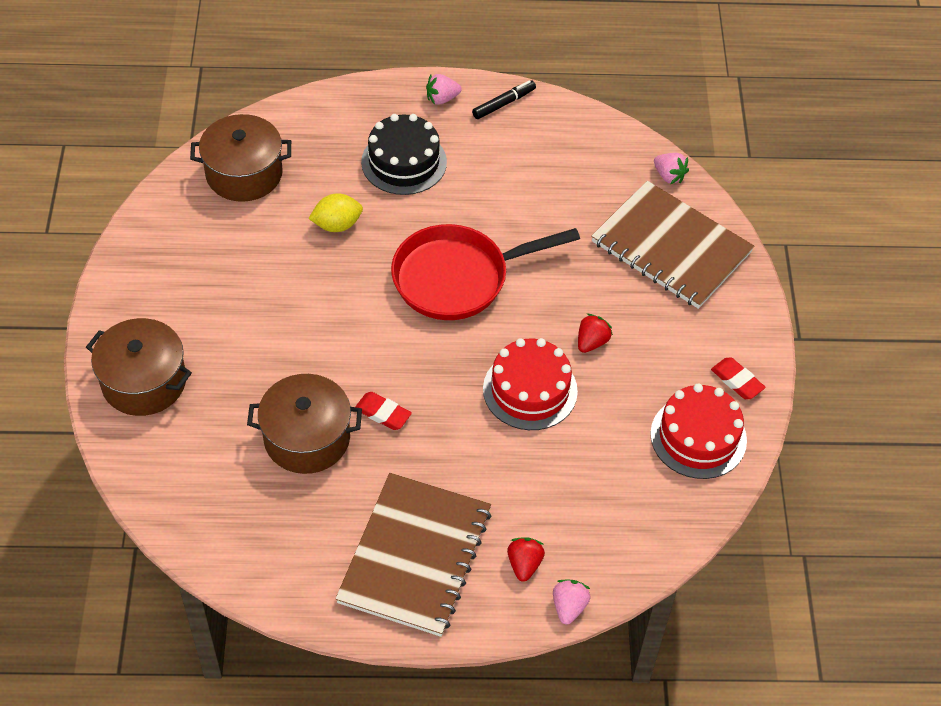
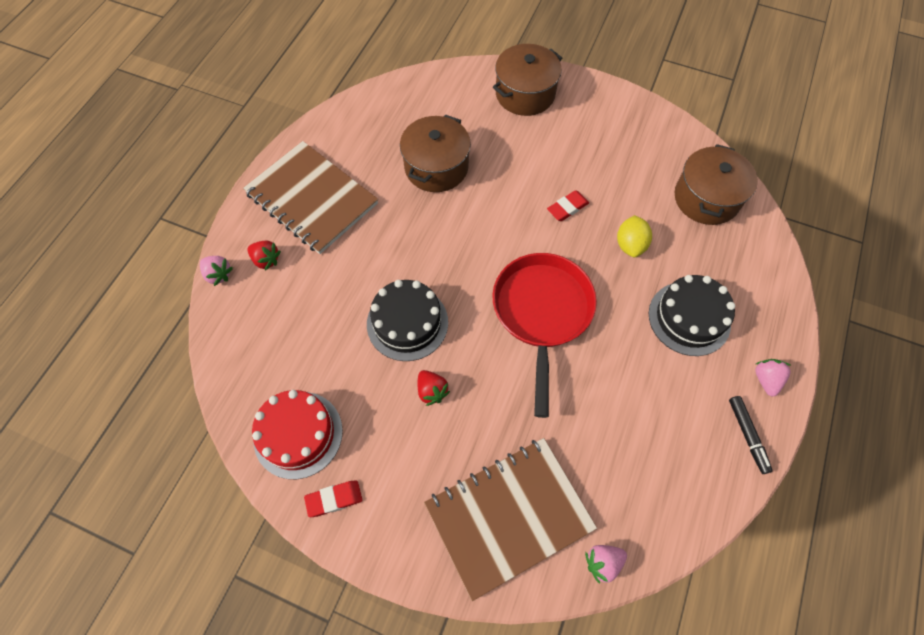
camera: 115 degrees right, 10 degrees up
red eraser [355,392,412,430] -> red eraser moved to [547,190,589,221]
red cake [483,338,578,430] -> black cake [367,280,448,361]

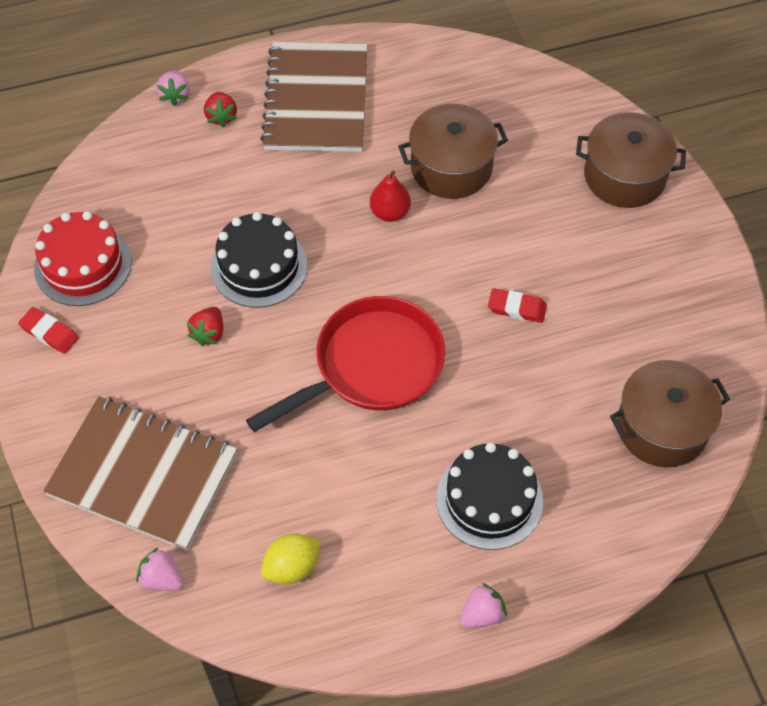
camera: 50 degrees right, 5 degrees down
yellow lemon [617,215,652,257] -> yellow lemon moved to [261,533,321,584]
black marker [729,396,773,474] -> none
none -> red pear [370,170,411,222]

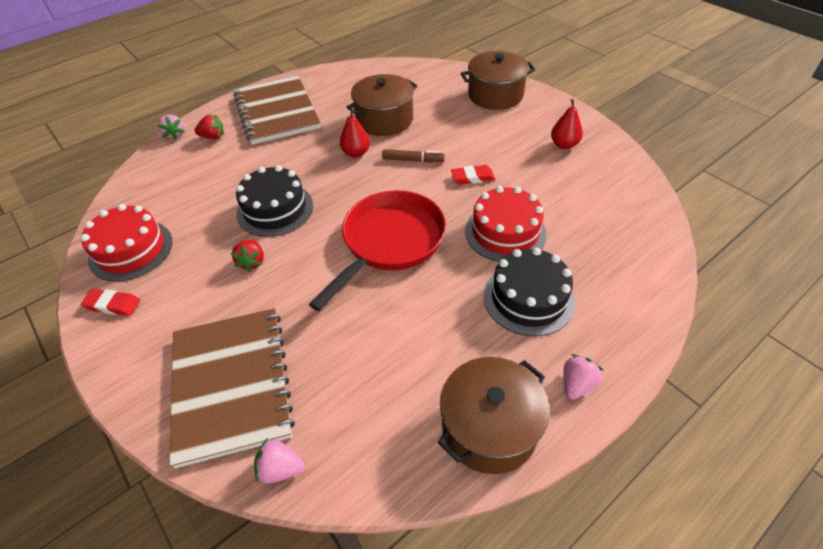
camera: 20 degrees left, 10 degrees down
brown notebook [43,396,237,550] -> brown notebook turned 75 degrees clockwise [170,308,295,468]
red strawberry [204,92,237,127] -> red strawberry turned 60 degrees counterclockwise [194,114,224,139]
yellow lemon [261,533,321,584] -> none
brown pot [610,360,730,467] -> brown pot moved to [437,357,549,474]
none -> brown marker [382,149,445,162]
none -> red cake [465,186,547,262]
none -> red pear [551,99,583,149]

